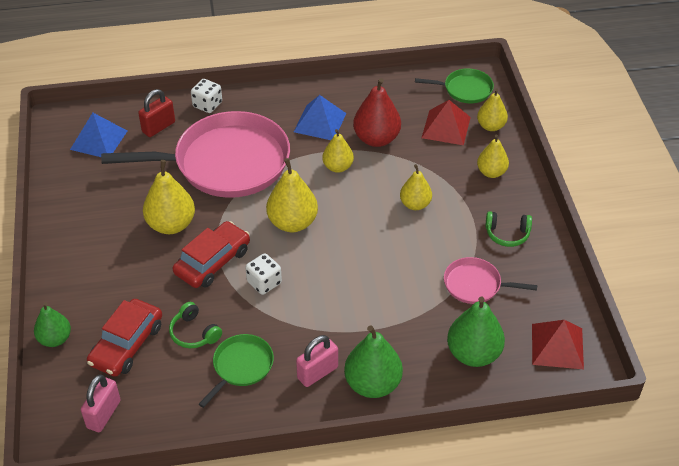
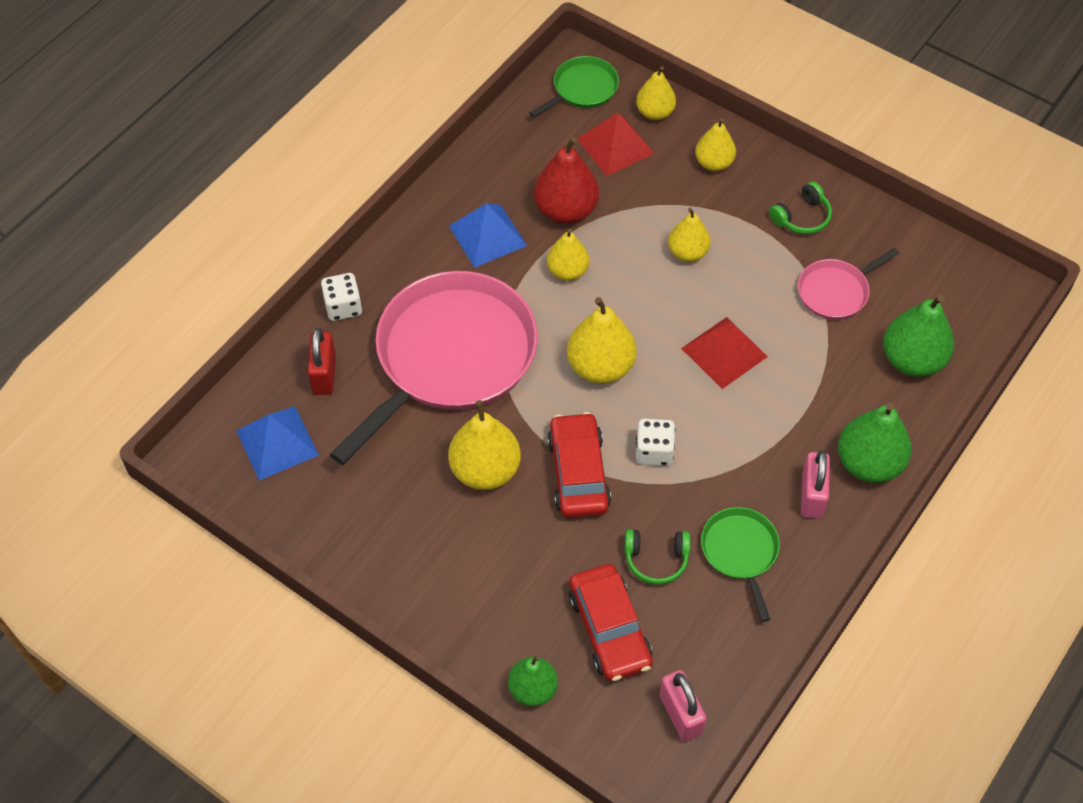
camera: 45 degrees left, 10 degrees up
red pyramid [532,320,584,369] -> red pyramid moved to [681,317,768,389]

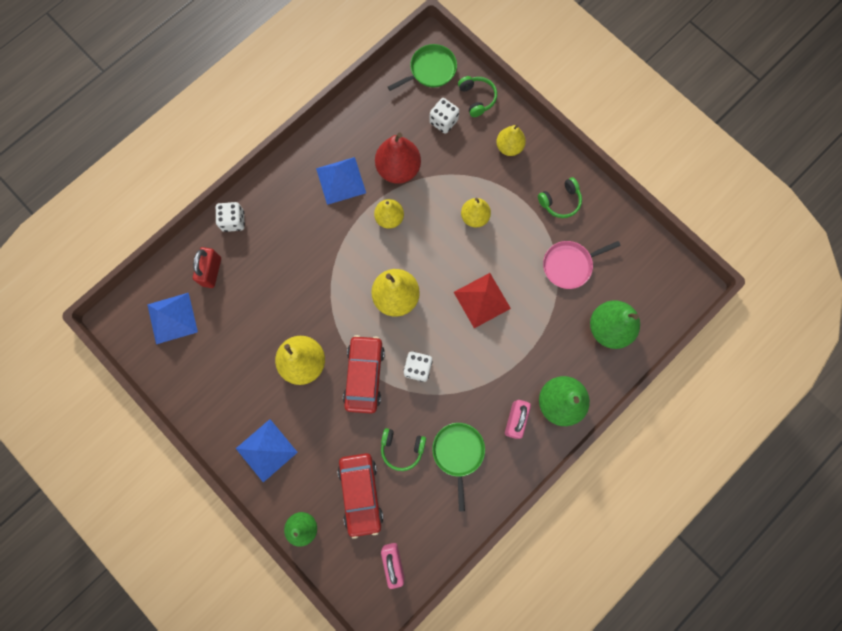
camera: 10 degrees right, 20 degrees up
pink pan [330,271,538,465] -> none
red pyramid [577,113,655,176] -> white dice [429,98,459,134]
yellow pear [636,66,676,120] -> green headphones [458,76,497,117]
none -> blue pyramid [236,419,298,482]

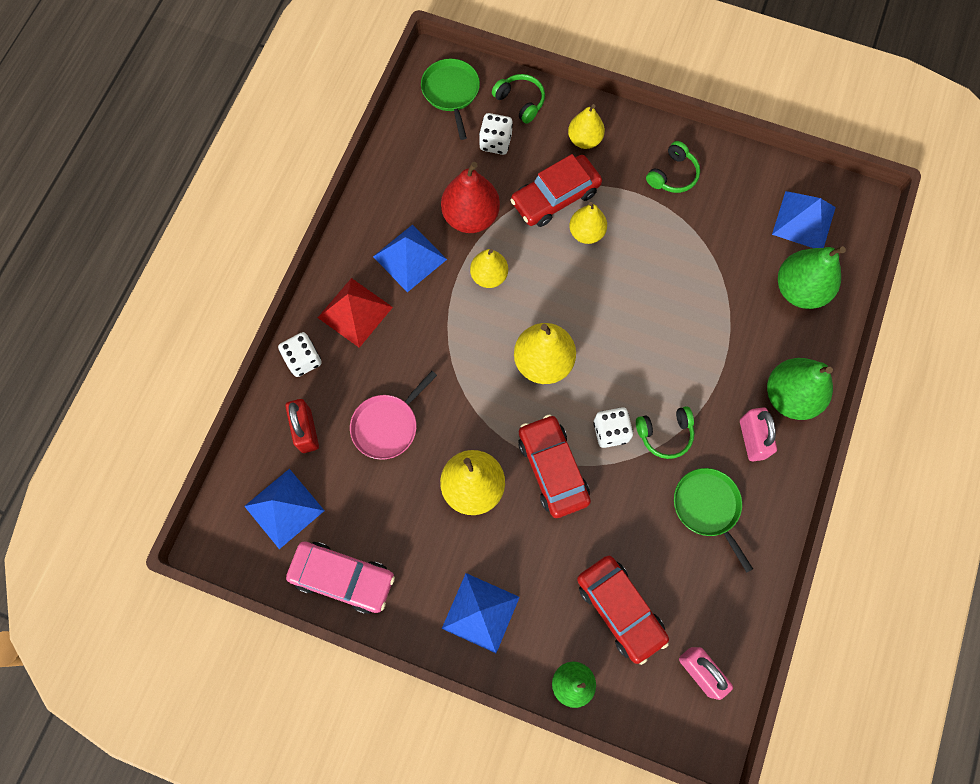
camera: 25 degrees left, 5 degrees down
green headphones [381,428,426,471] -> green headphones moved to [636,406,694,459]
green pan [388,44,457,91] -> green pan turned 45 degrees counterclockwise [421,59,480,140]
red pyramid [454,273,511,328] -> red pyramid moved to [318,278,393,348]
pink pan [543,241,621,289] -> pink pan moved to [350,371,437,460]
none -> pink car [286,541,395,614]
none -> red car [510,154,602,227]
none -> blue pyramid [772,191,836,248]

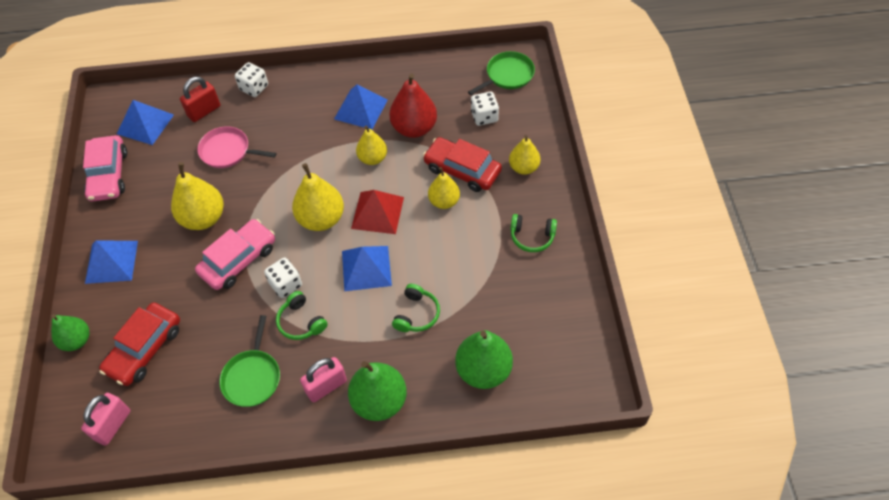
camera: 65 degrees right, 15 degrees down
red pyramid [318,278,393,348] -> red pyramid moved to [351,190,404,234]
green headphones [492,74,545,124] -> green headphones moved to [392,284,440,332]
red car [519,415,591,518] -> pink car [195,219,275,290]
green pan [674,468,753,572] -> green pan turned 150 degrees clockwise [219,315,280,407]
blue pyramid [772,191,836,248] -> blue pyramid moved to [342,246,392,291]

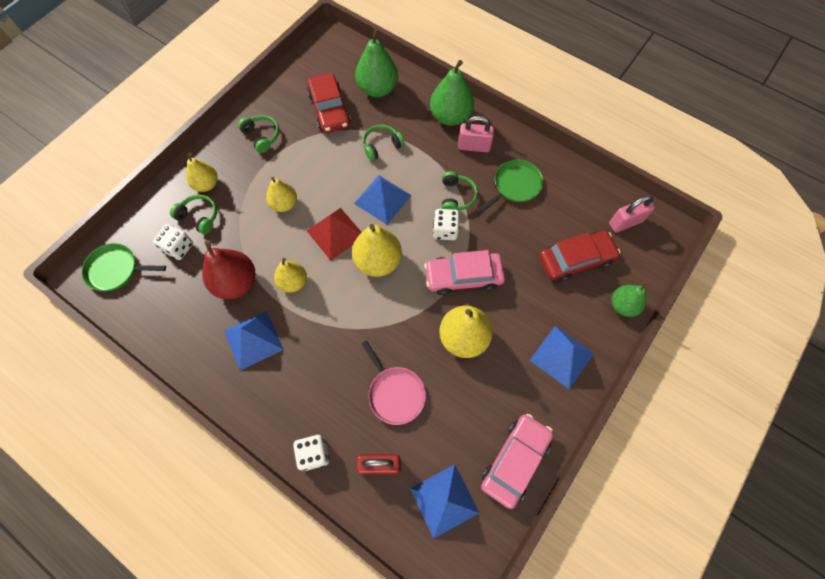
camera: 140 degrees left, 10 degrees up
red car [423,137,502,192] -> red car moved to [307,73,351,133]
none -> green headphones [170,194,217,234]

